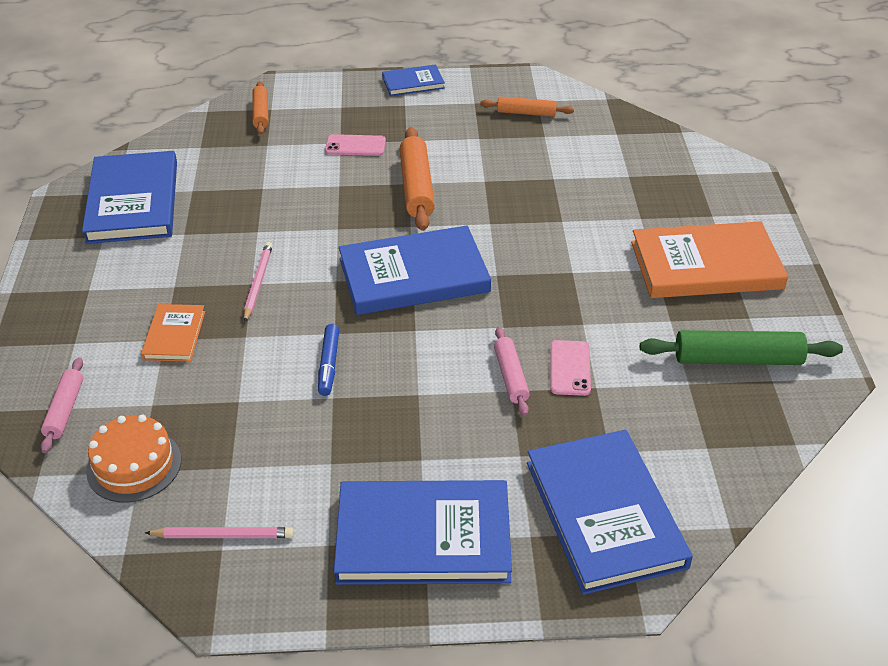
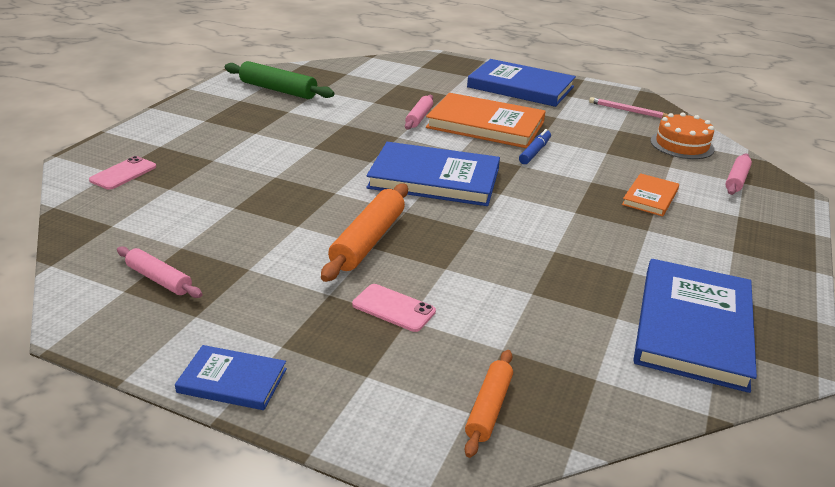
camera: 155 degrees left, 10 degrees down
pink pencil [244,242,273,323] -> none
orange rolling pin [480,97,574,117] -> pink rolling pin [117,246,202,298]
blue book [527,430,693,595] -> none
pink phone [551,340,591,396] -> pink phone moved to [89,156,156,190]
orange book [631,221,788,298] -> orange book moved to [426,93,546,148]

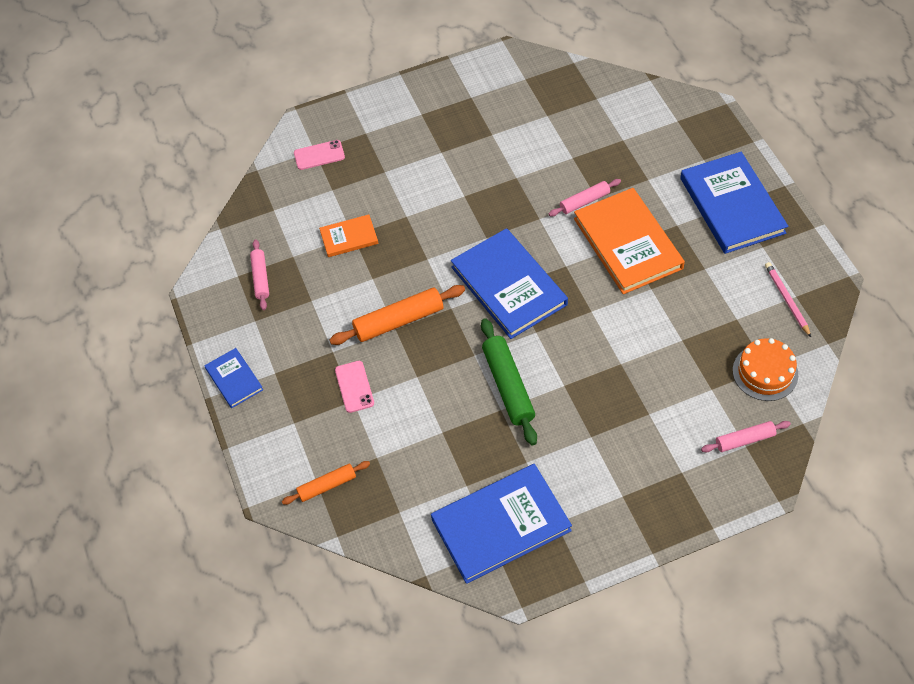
camera: 50 degrees right, 25 degrees up
green rolling pin [225,61,334,99] -> green rolling pin moved to [481,318,537,446]
blue marker [519,129,551,164] -> none
orange book [622,173,679,216] -> orange book moved to [319,214,378,257]

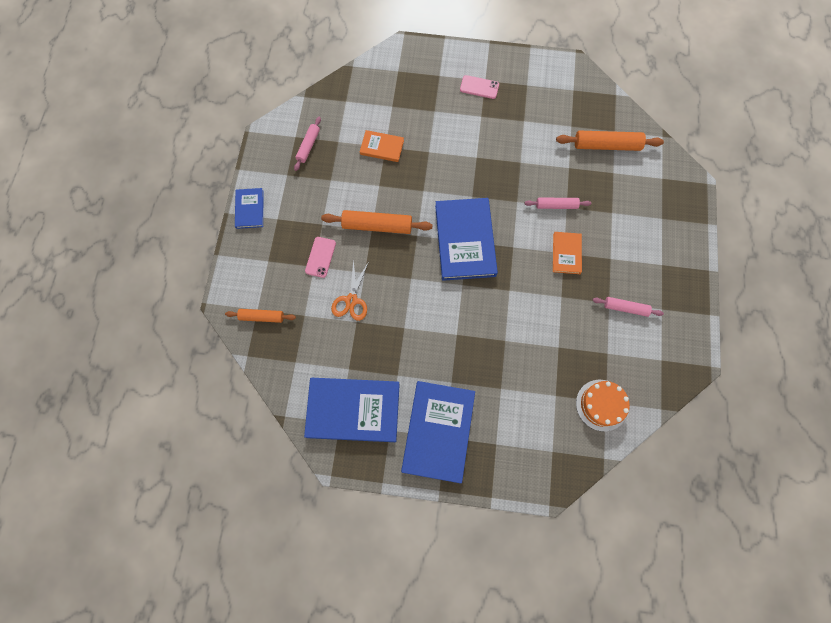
camera: 25 degrees right, 15 degrees up
pink phone [294,140,345,170] -> pink phone moved to [460,75,499,99]
green rolling pin [481,318,537,446] -> none
orange book [574,188,685,294] -> orange book [553,232,582,274], size x0.51
blue book [680,152,788,254] -> blue book moved to [401,381,475,483]
pink rolling pin [701,421,791,452] -> pink rolling pin moved to [592,297,664,317]
pink pencil [765,262,811,337] -> none
none -> orange scissors [331,259,368,321]
none -> orange rolling pin [556,131,664,151]

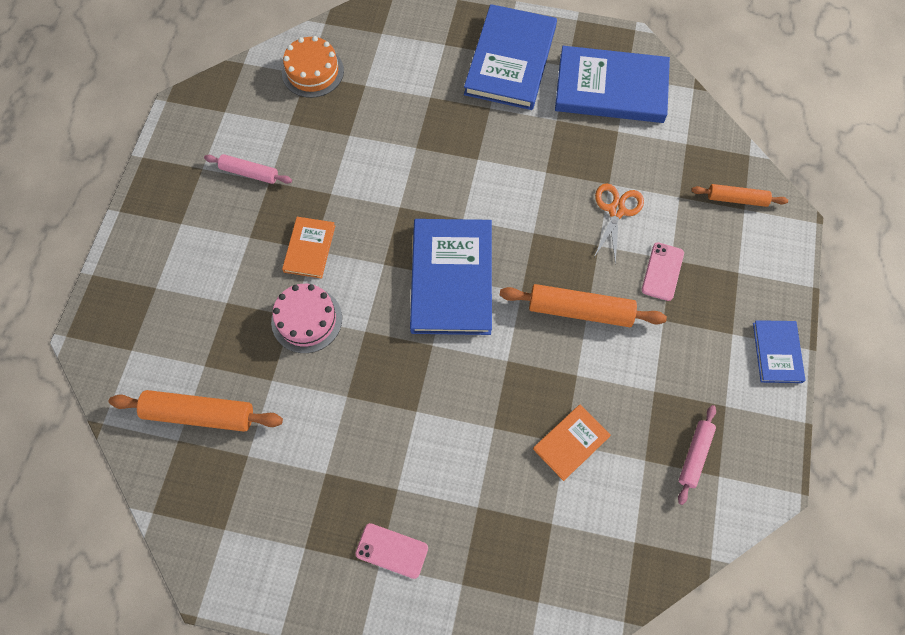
camera: 175 degrees left, 5 degrees down
orange book [360,130,404,162] -> orange book turned 60 degrees counterclockwise [533,404,611,481]
pink rolling pin [524,198,591,209] -> pink cake [271,284,342,353]

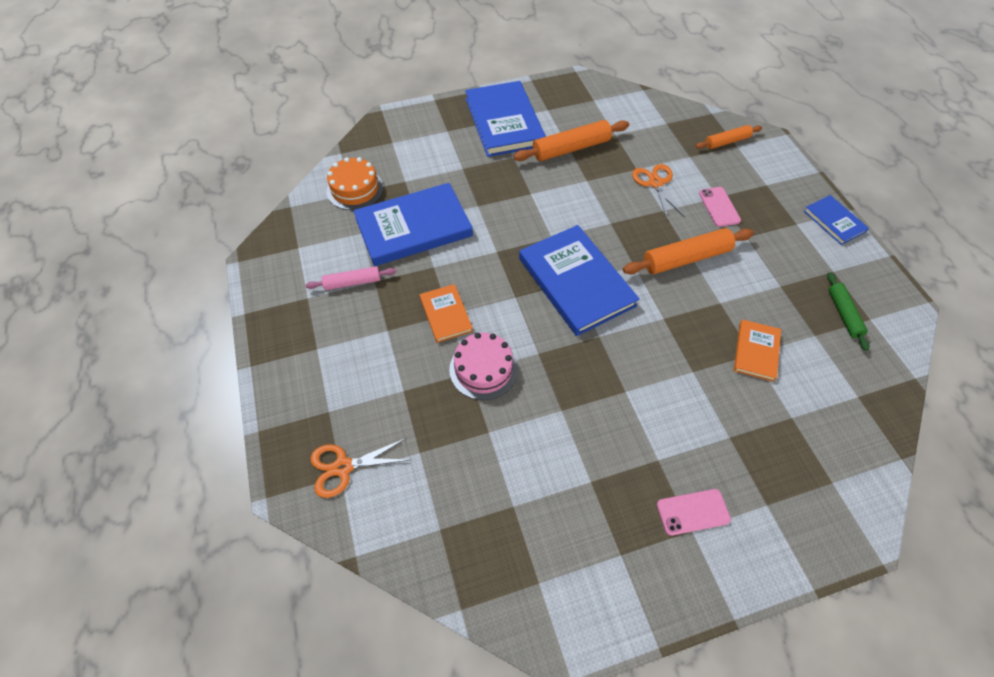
camera: 30 degrees left, 10 degrees down
orange rolling pin [109,390,283,432] -> orange rolling pin moved to [513,120,629,161]
blue book [555,46,670,123] -> blue book moved to [353,183,473,266]
pink rolling pin [678,405,716,505] -> green rolling pin [827,272,869,351]
none -> orange scissors [310,438,410,498]

